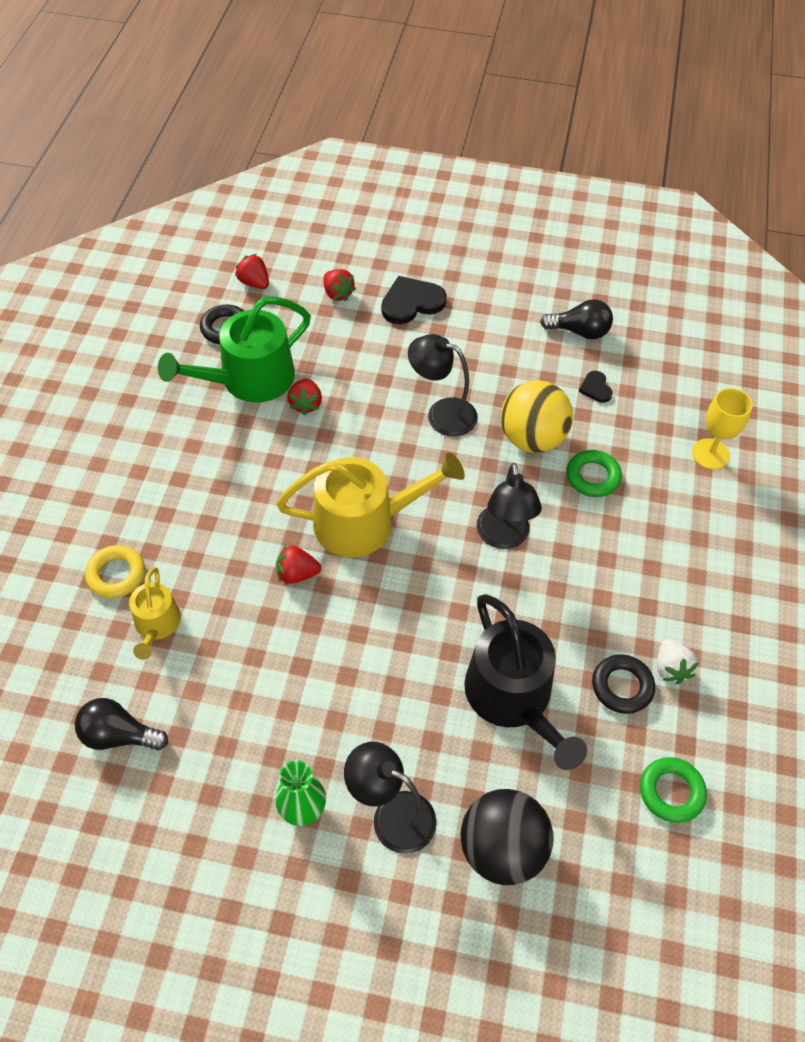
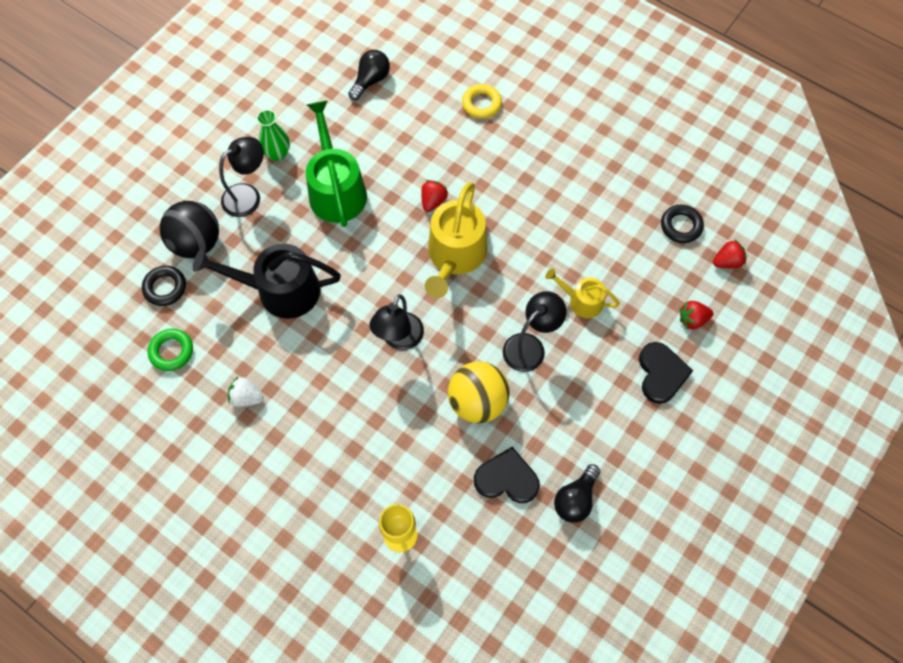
camera: 115 degrees right, 10 degrees up
yellow watering can [129,567,181,660] -> yellow watering can moved to [545,268,620,318]
green watering can [158,297,311,403] -> green watering can moved to [306,100,367,227]
red strawberry [287,378,322,415] -> none
black lamp [477,463,542,549] -> black lamp turned 90 degrees counterclockwise [369,294,424,350]
green ring [567,450,622,497] -> none
black heart [579,371,613,403] -> black heart [474,447,540,503], size x1.88
black ring [592,654,655,714] -> black ring moved to [142,266,186,306]

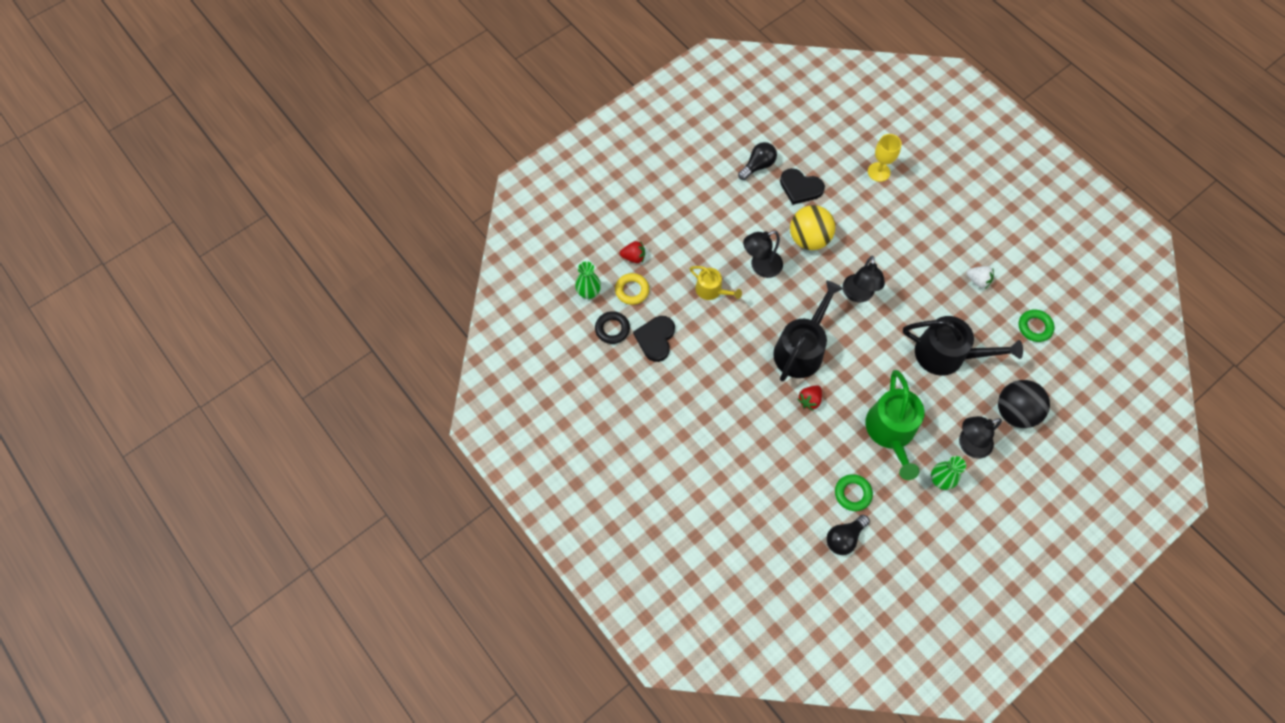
camera: 165 degrees left, 0 degrees up
black ring [142,266,186,306] -> none
black lamp [369,294,424,350] -> black lamp turned 150 degrees clockwise [842,256,885,302]
yellow watering can [425,182,487,298] -> black watering can [773,281,843,382]
yellow ring [462,84,502,119] -> yellow ring moved to [615,273,649,305]
black heart [639,342,693,404] -> black heart moved to [633,316,675,362]
red strawberry [713,239,747,268] -> green vase [575,261,601,299]
none -> green ring [835,474,873,511]

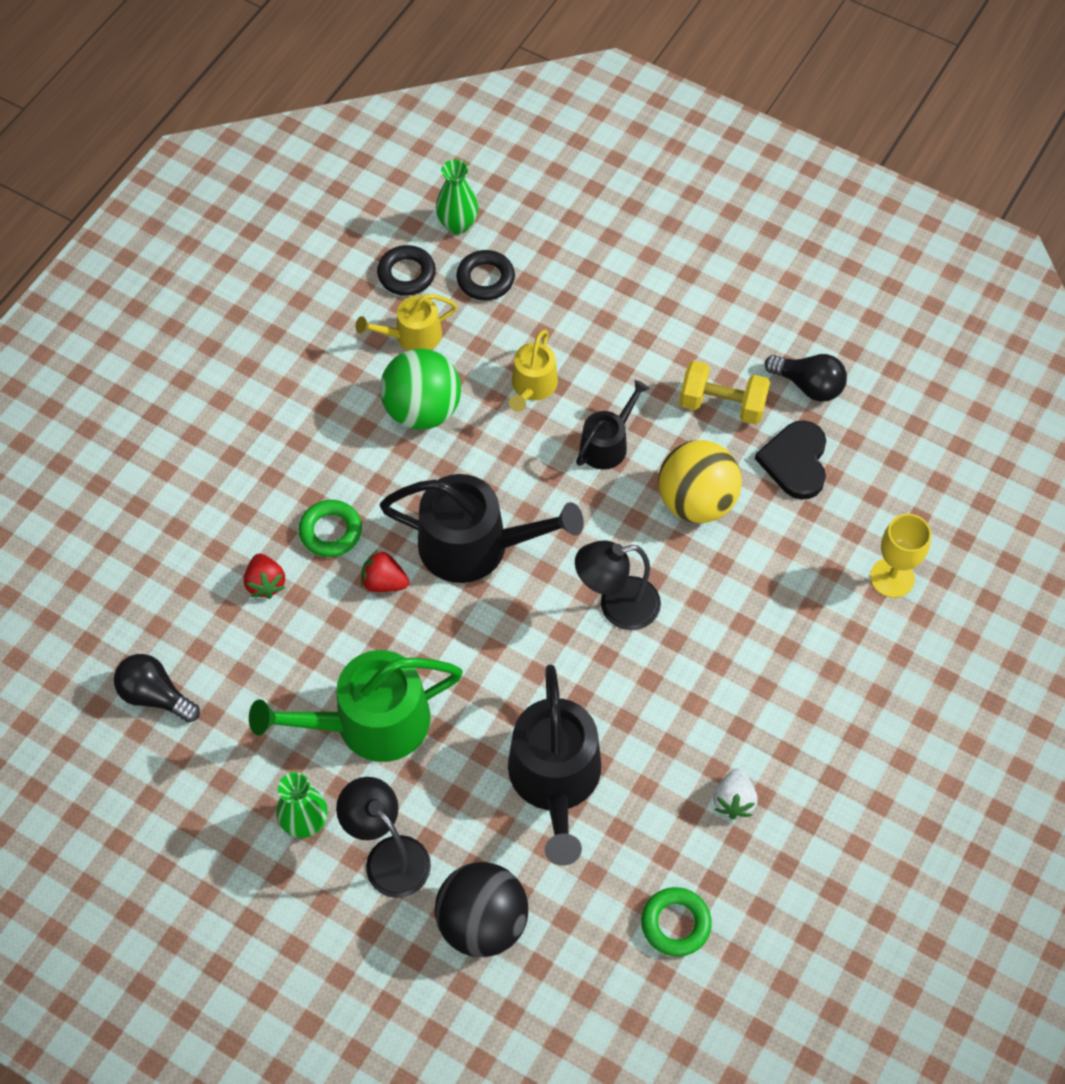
camera: 70 degrees right, 5 degrees down
yellow ring [615,273,649,305] -> black ring [456,250,515,301]
red strawberry [620,241,645,263] -> red strawberry moved to [244,553,286,599]
black heart [633,316,675,362] -> yellow watering can [356,294,457,351]
black lamp [743,230,783,278] -> black watering can [576,380,650,470]
green ring [835,474,873,511] -> green ring moved to [299,500,362,557]
none -> green ball [380,349,461,430]
none -> yellow dumbbell [679,361,770,425]

